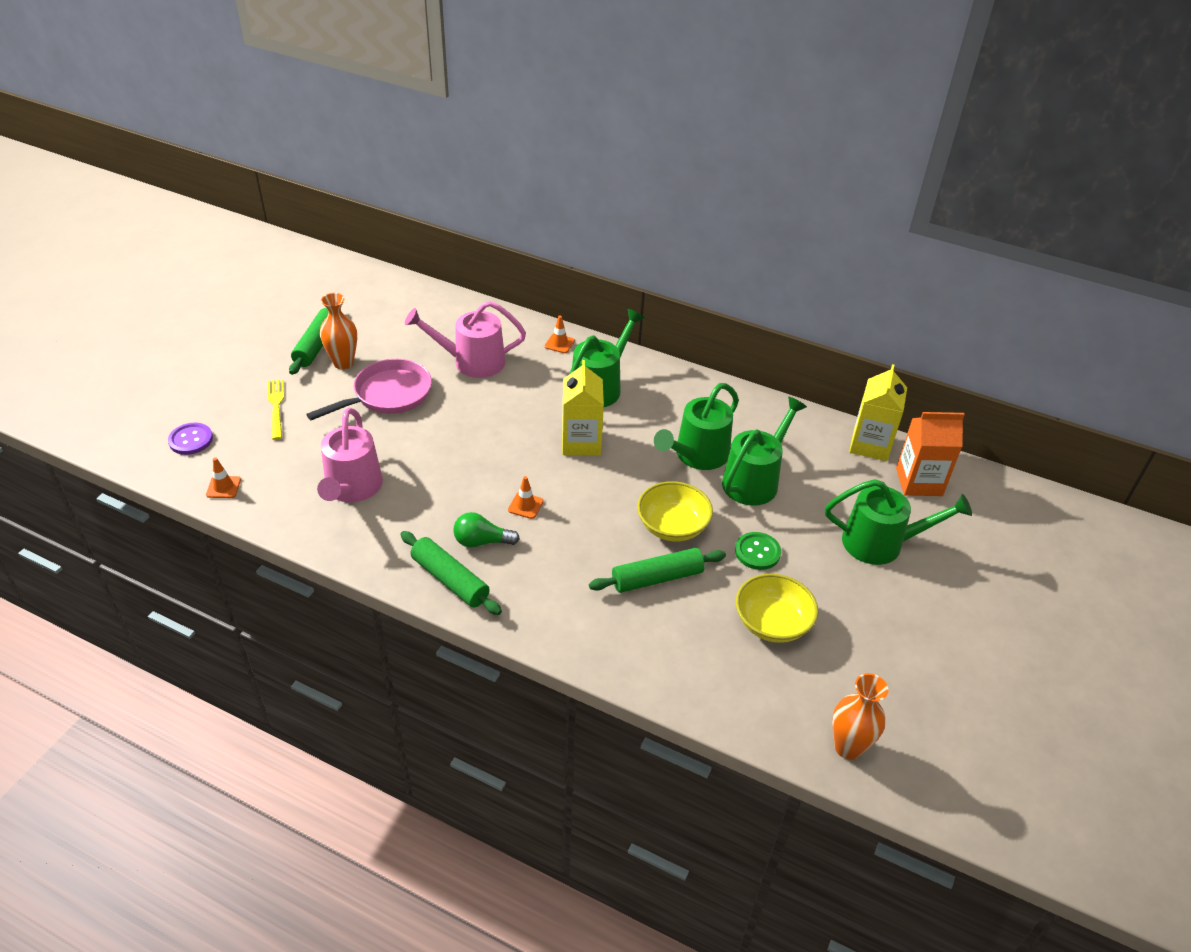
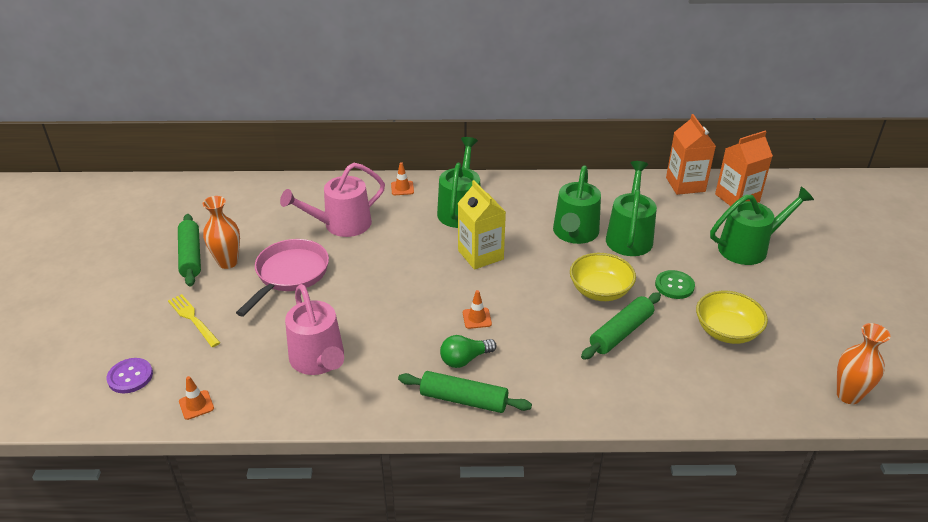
camera: 25 degrees left, 5 degrees down
yellow carton [849,364,907,461] -> orange carton [666,114,716,195]

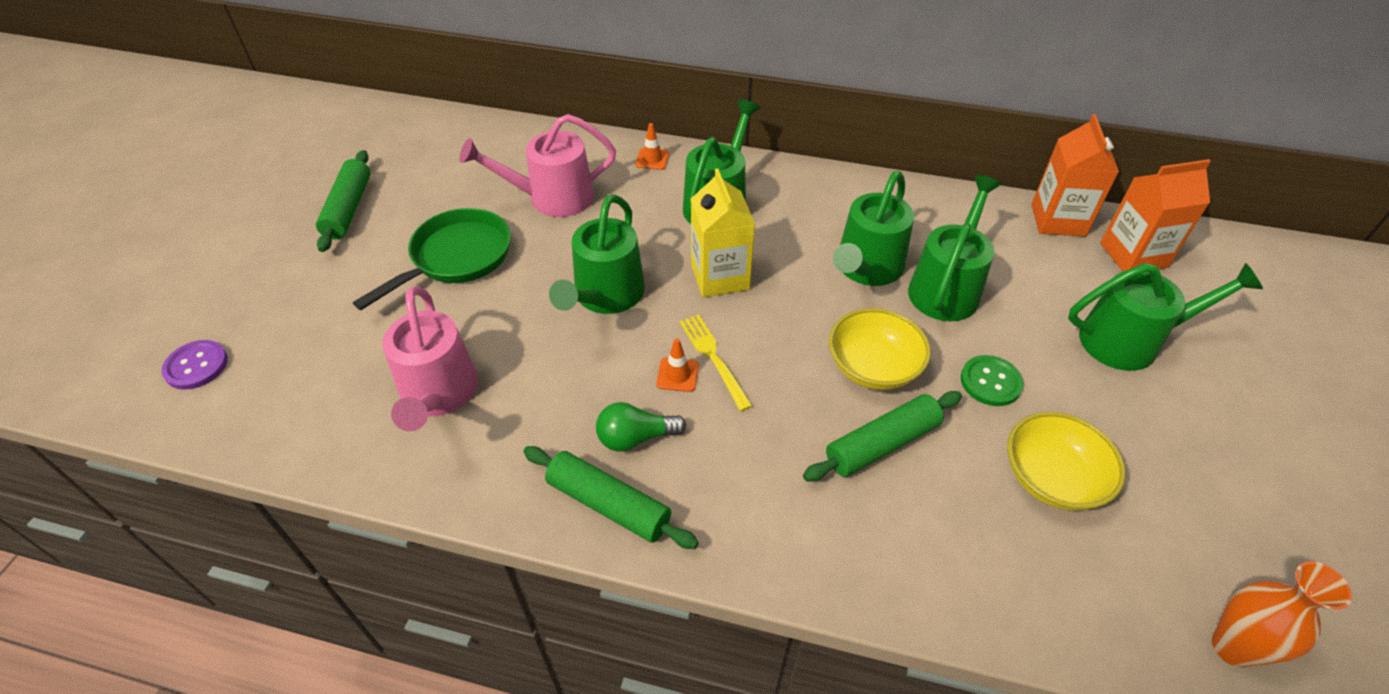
camera: 15 degrees right, 10 degrees up
yellow fork [168,294,220,347] -> yellow fork moved to [679,314,752,411]
orange traffic cone [179,376,214,420] -> none
orange vase [203,196,240,269] -> none
pink pan [236,239,329,317] -> green pan [353,208,511,310]
none -> green watering can [549,194,645,314]

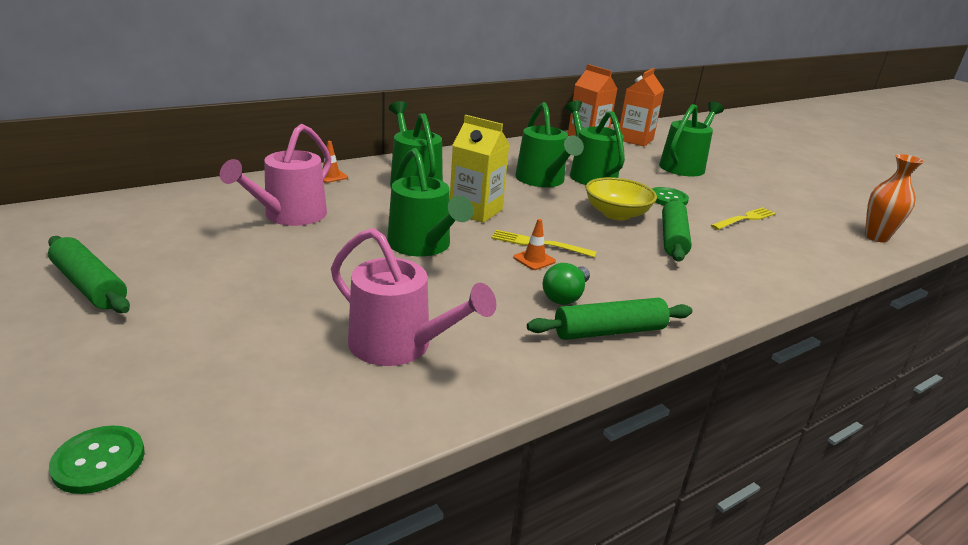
camera: 50 degrees left, 20 degrees down
purple button [161,340,228,390] -> green button [49,425,145,494]
green pan [353,208,511,310] -> none
yellow bowl [1007,412,1126,511] -> yellow fork [711,207,776,230]

